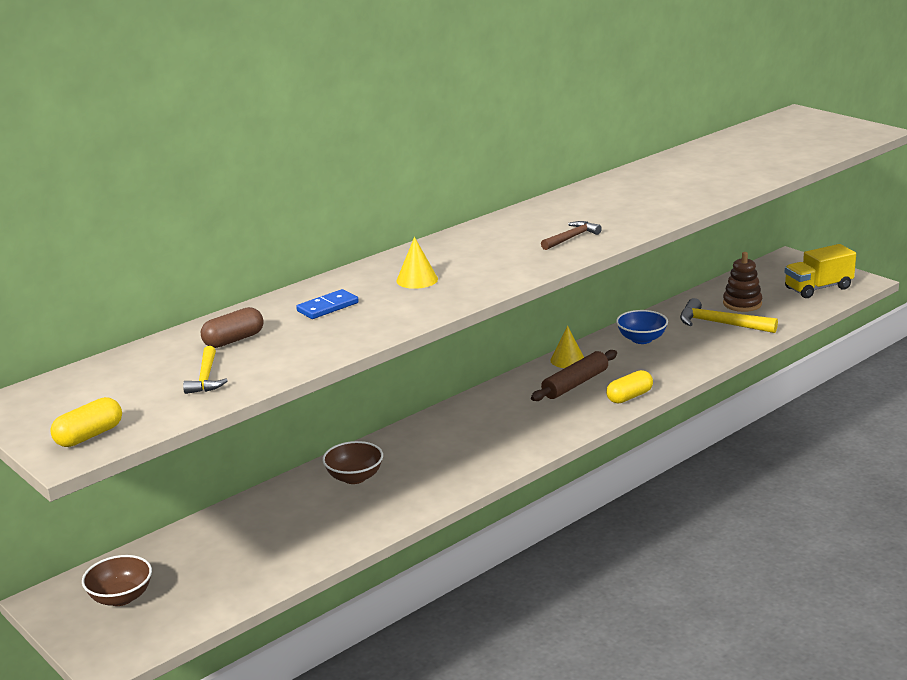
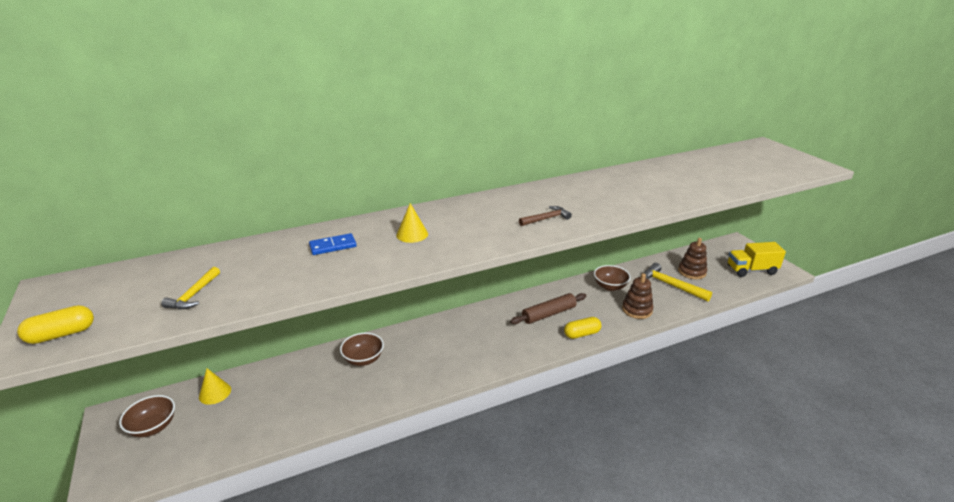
camera: 15 degrees right, 5 degrees up
brown capsule [201,307,264,348] -> none
yellow cone [550,326,584,368] -> yellow cone moved to [199,368,231,405]
blue bowl [616,310,668,344] -> brown bowl [594,265,631,291]
none -> brown stacking toy [622,273,653,319]

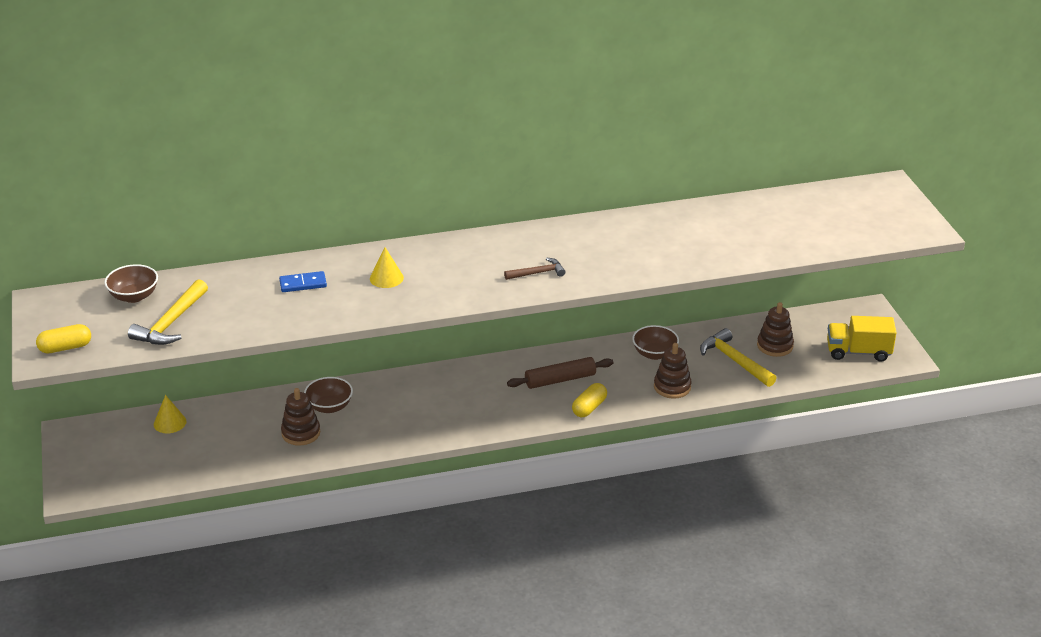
camera: 10 degrees right, 5 degrees up
brown bowl [119,395,175,437] -> brown bowl moved to [105,264,158,303]
yellow hammer [161,267,220,309] -> yellow hammer [128,279,208,345], size x1.65
yellow capsule [564,317,602,339] -> yellow capsule turned 45 degrees counterclockwise [572,383,607,417]
none -> brown stacking toy [281,388,321,446]

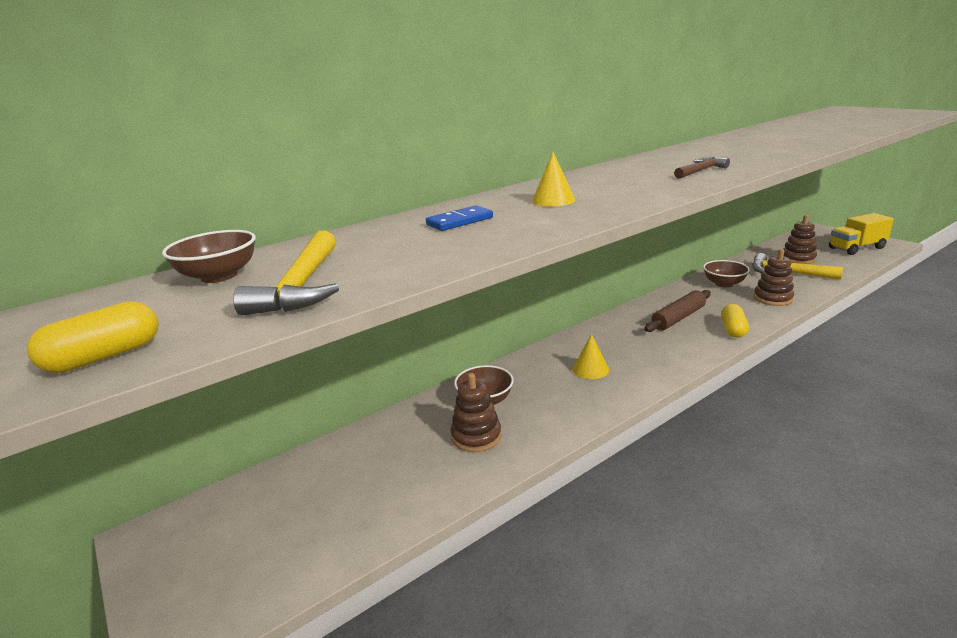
camera: 20 degrees left, 10 degrees down
yellow cone [154,395,187,433] -> yellow cone moved to [572,334,609,379]

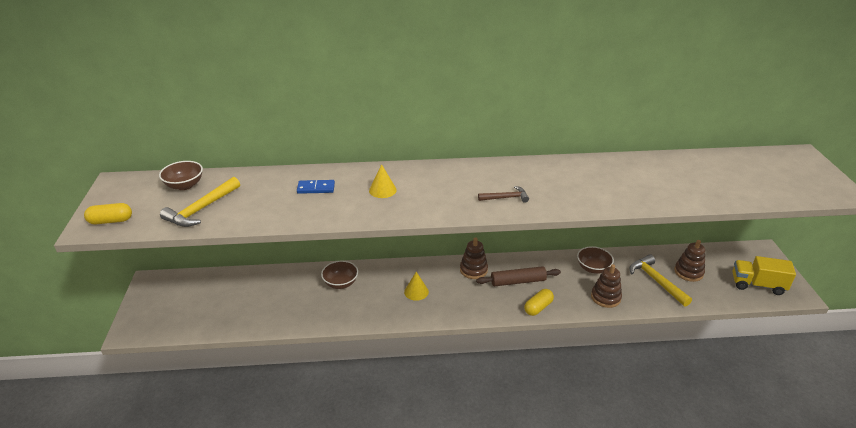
camera: 30 degrees right, 10 degrees up
brown stacking toy [451,373,502,452] -> brown stacking toy moved to [460,237,488,279]

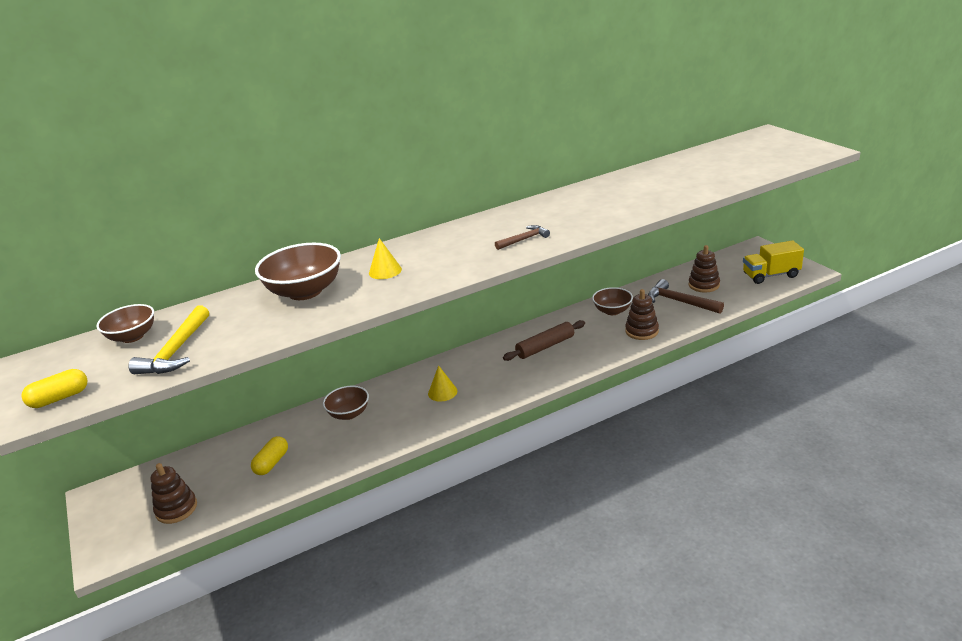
camera: 20 degrees left, 5 degrees down
blue domino [297,180,335,194] -> brown bowl [255,243,341,300]
brown stacking toy [460,237,488,279] -> brown stacking toy moved to [150,463,197,524]
yellow capsule [524,289,554,316] -> yellow capsule moved to [251,436,288,475]
yellow hammer [630,254,692,307] -> brown hammer [648,279,724,314]

